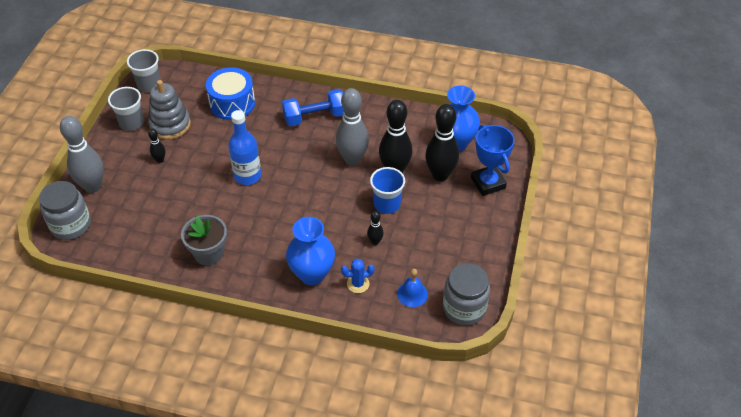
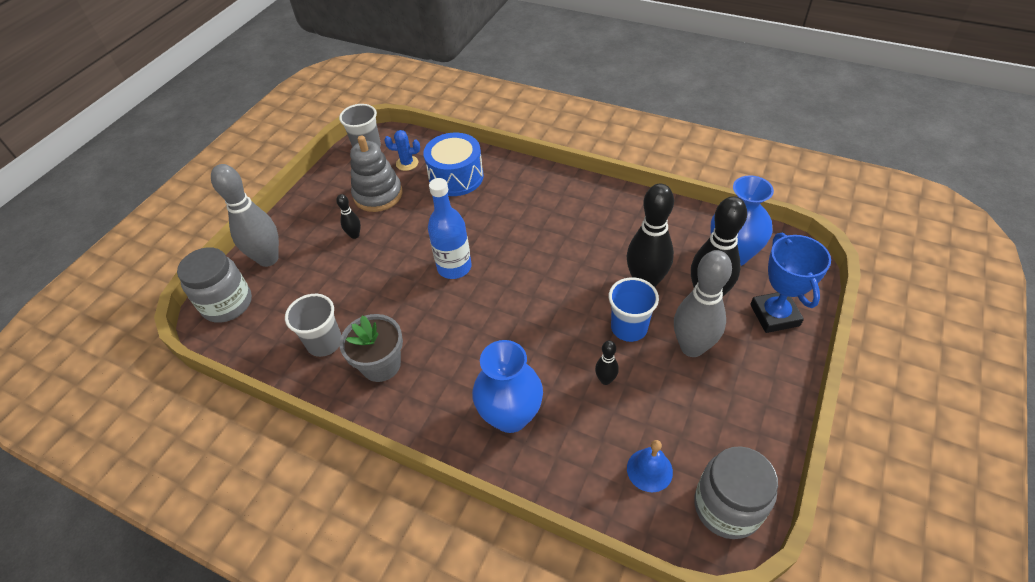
camera: 15 degrees right, 0 degrees up
grey cup [108,87,144,131] -> grey cup moved to [285,294,341,357]
blue dumbbell [282,89,344,126] -> none
grey bowling pin [336,88,369,166] -> grey bowling pin moved to [674,250,732,357]
blue cactus [341,259,375,293] -> blue cactus moved to [384,130,420,171]

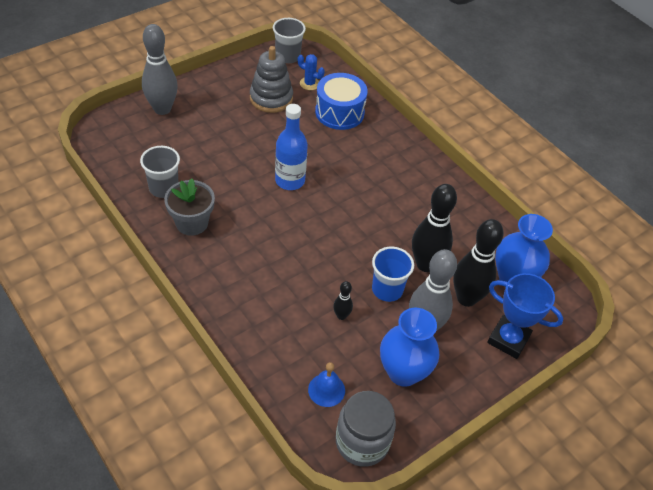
camera: 20 degrees right, 0 degrees up
grey jar [177,247,252,323] -> none
black bowling pin [336,194,361,239] -> none
blue vase [472,340,543,433] -> blue vase moved to [380,308,439,387]
blue trophy [750,233,831,333] -> blue trophy turned 75 degrees counterclockwise [487,273,564,359]

